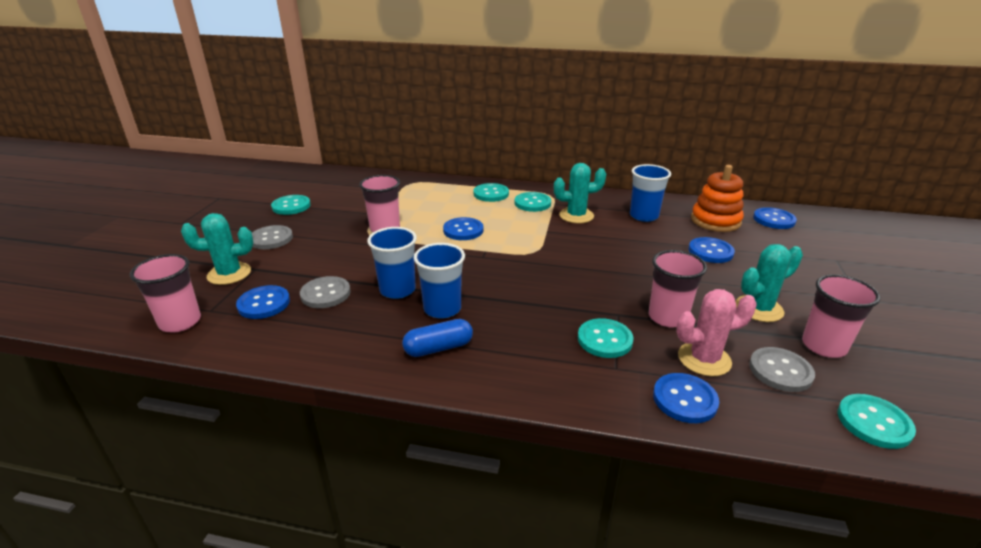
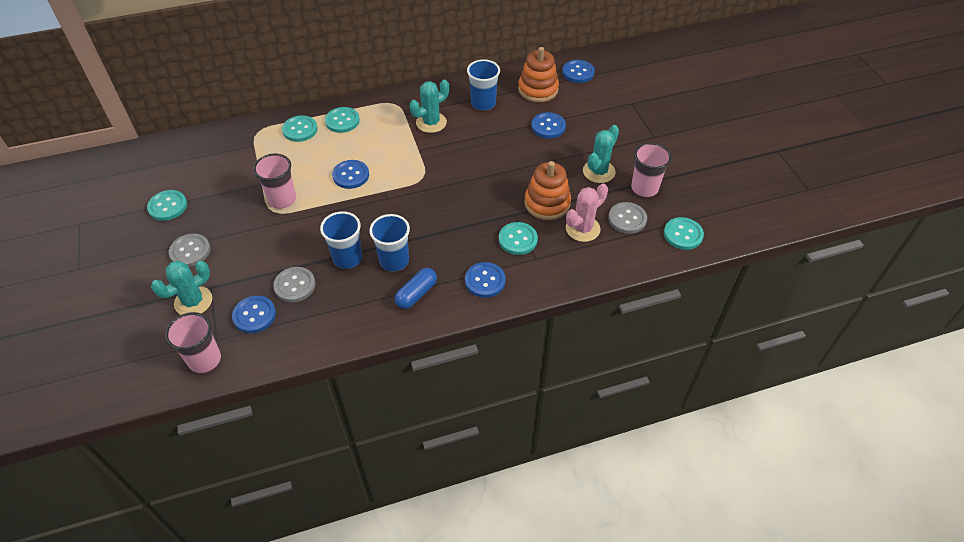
camera: 30 degrees left, 20 degrees up
turquoise button [514,192,551,212] -> turquoise button moved to [282,115,317,142]
pink cup [649,250,707,327] -> orange stacking toy [524,161,571,220]
blue button [653,373,719,423] -> blue button moved to [465,262,506,298]

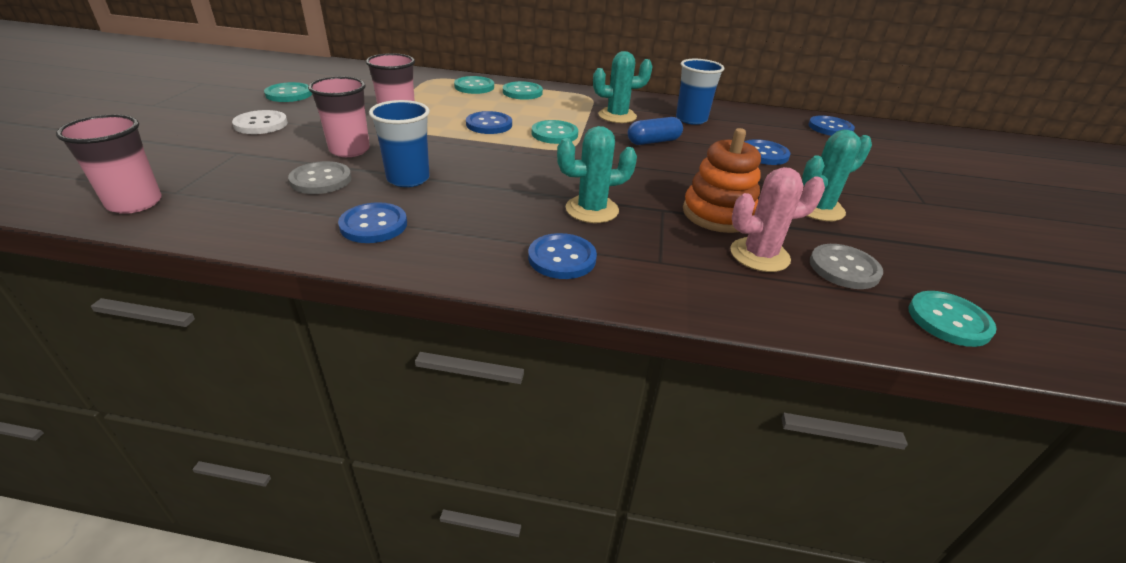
camera: 25 degrees right, 15 degrees down
turquoise cactus [151,261,212,315] -> turquoise cactus moved to [557,126,637,223]
grey button [169,234,211,267] -> white button [232,110,288,134]
blue button [232,296,276,333] -> blue button moved to [338,202,407,243]
blue cup [369,214,410,272] -> none
blue capsule [395,268,437,309] -> blue capsule moved to [628,117,683,145]
turquoise button [499,222,538,255] -> turquoise button moved to [532,120,578,144]
orange stacking toy [518,47,559,102] -> none
pink cup [631,143,672,197] -> pink cup moved to [308,76,370,157]

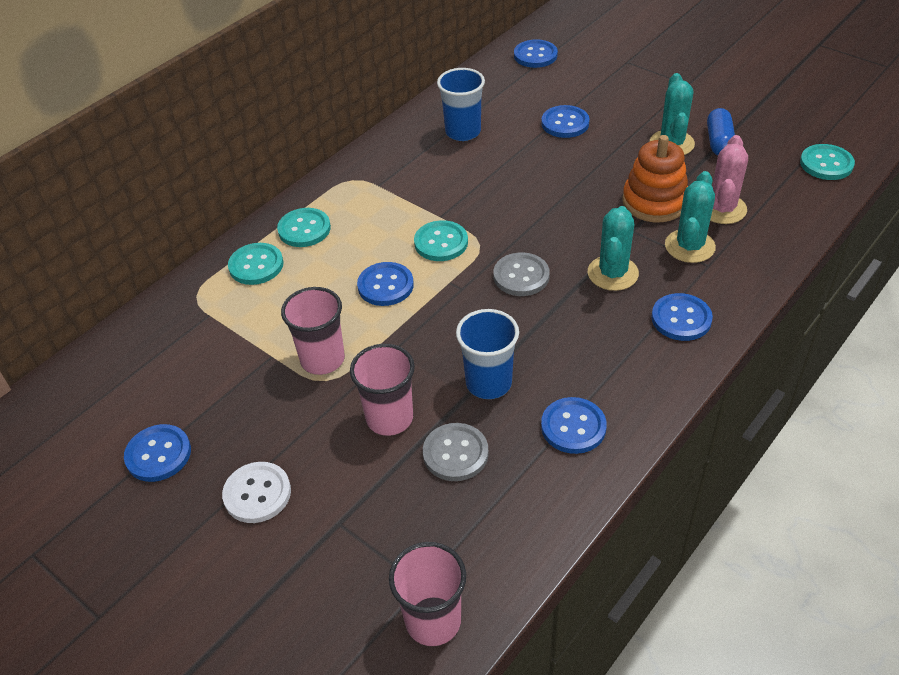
camera: 55 degrees left, 10 degrees up
turquoise button [264,82,312,102] -> blue button [124,424,191,482]
turquoise cactus [593,51,653,123] -> turquoise cactus moved to [665,171,716,263]
blue capsule [628,117,683,145] -> blue capsule moved to [707,108,735,155]
grey button [810,244,883,289] -> grey button moved to [493,253,550,296]

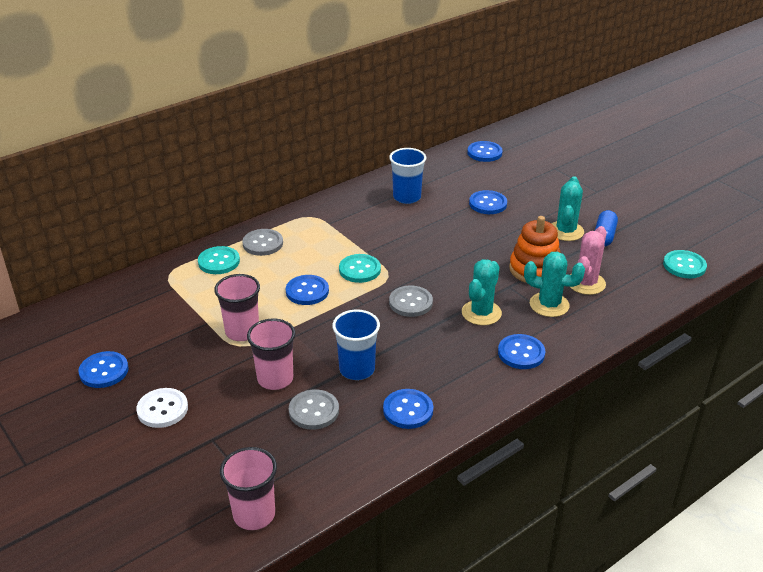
camera: 10 degrees right, 10 degrees down
turquoise button [277,208,331,247] -> grey button [242,229,283,256]
turquoise cactus [665,171,716,263] -> turquoise cactus turned 75 degrees clockwise [524,252,585,317]

